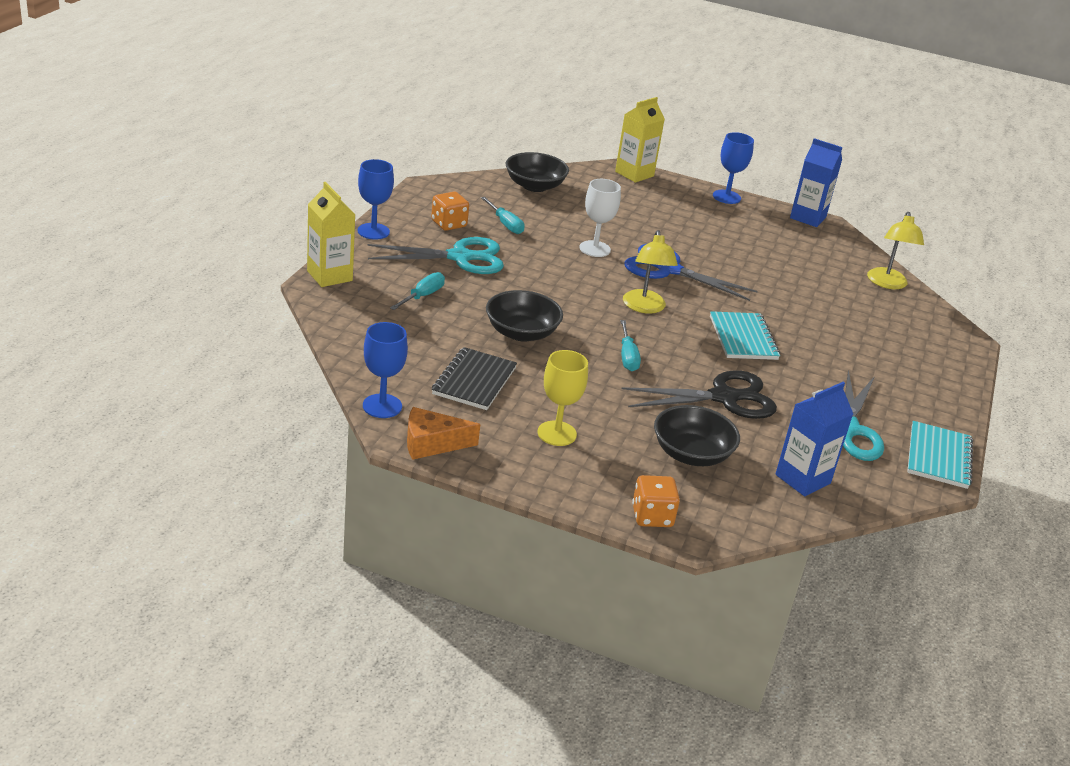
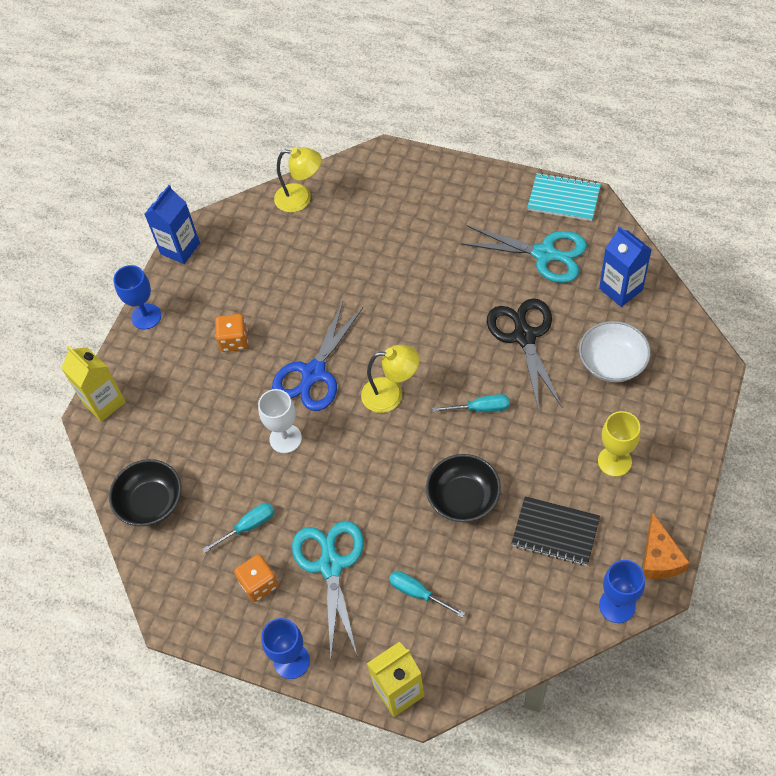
camera: 80 degrees left, 25 degrees up
orange dice [632,475,680,527] -> orange dice moved to [215,314,248,352]
black bowl [654,405,740,466] -> white bowl [579,321,651,382]
turquoise notebook [710,311,780,360] -> none

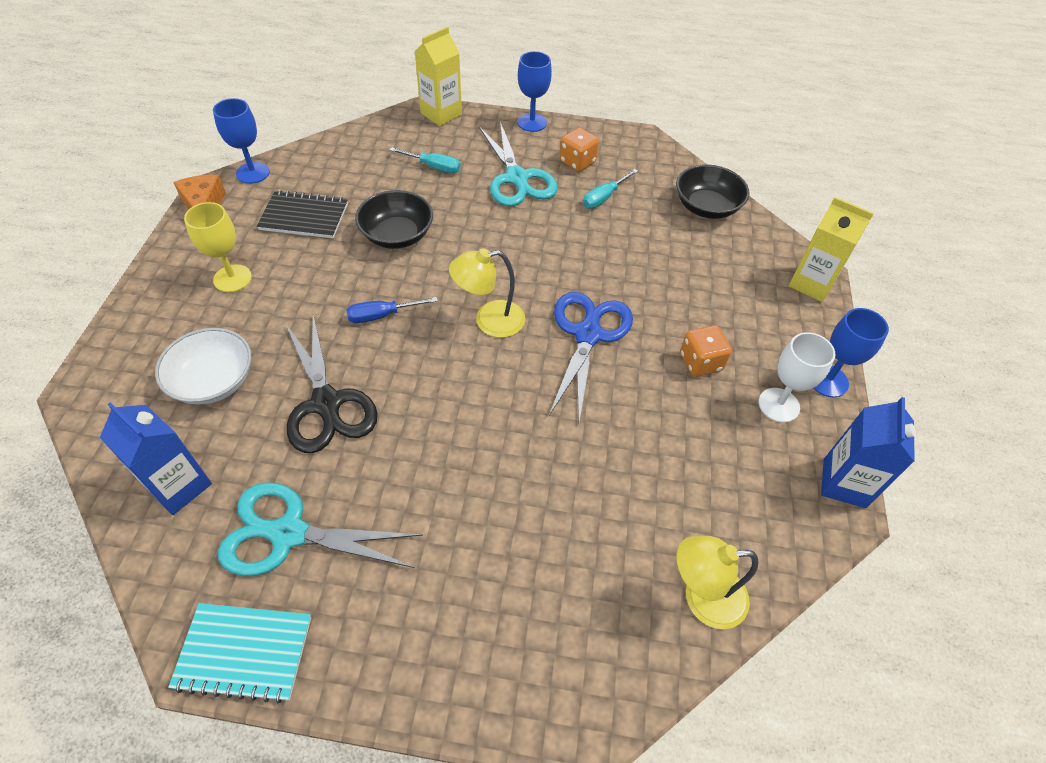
camera: 160 degrees right, 5 degrees down
white goblet [258,389,302,453] -> white goblet moved to [759,332,835,423]
turquoise screwdriver [432,394,510,412] -> blue screwdriver [347,297,438,323]

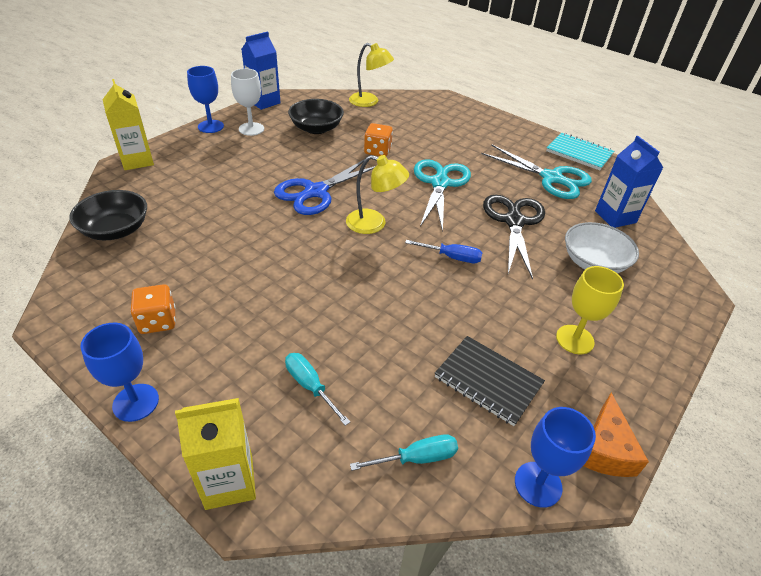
camera: 150 degrees left, 10 degrees down
black bowl [355,190,433,249] -> black bowl moved to [288,99,344,134]
turquoise scissors [479,122,558,206] -> turquoise scissors moved to [414,159,471,232]
turquoise screwdriver [583,169,638,209] -> turquoise screwdriver moved to [350,434,458,471]
orange dice [680,325,732,377] -> orange dice moved to [364,123,393,156]

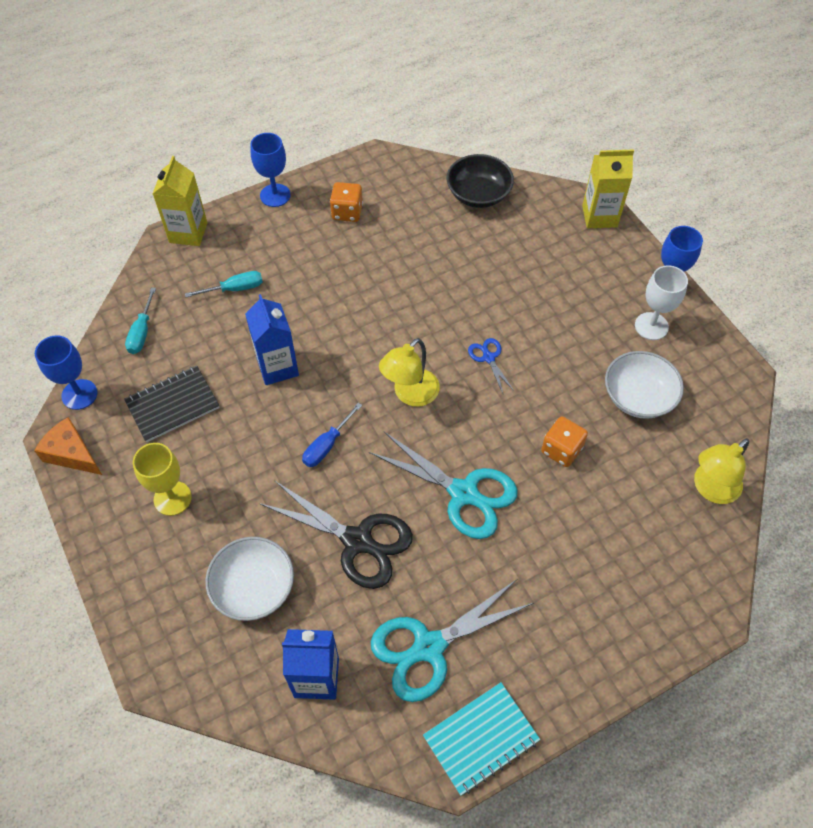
camera: 115 degrees right, 15 degrees up
blue carton [241,31,281,110] -> blue carton moved to [245,294,299,385]
blue scissors [274,159,375,215] -> blue scissors [468,338,514,393], size x0.47
black bowl [288,99,344,134] -> white bowl [605,351,684,419]

